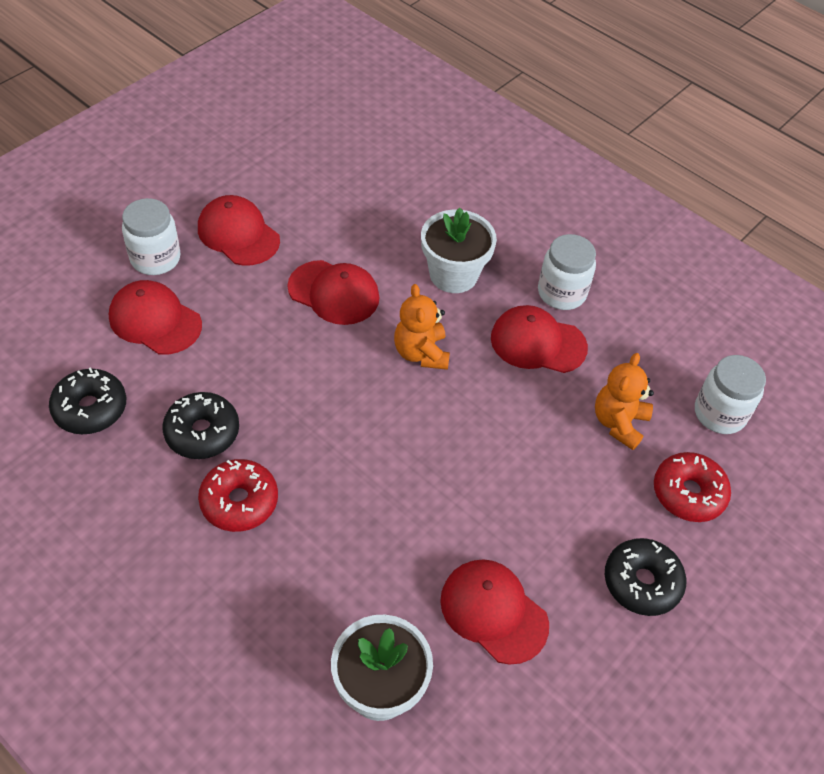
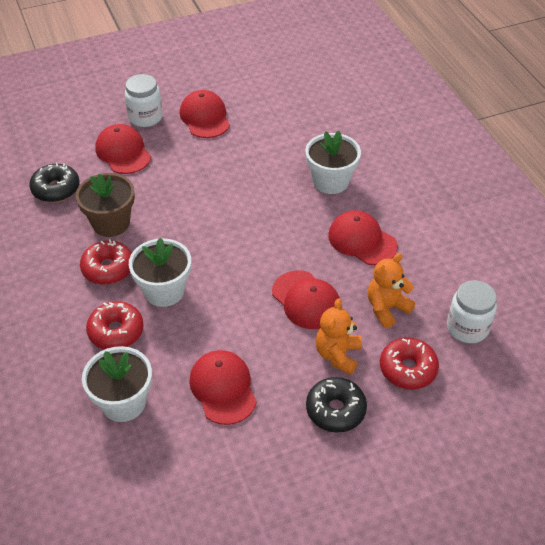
camera: 30 degrees right, 5 degrees down
black donut [162,392,239,459] -> brown flower pot [76,173,135,237]
red cap [288,260,380,325] -> red cap moved to [272,270,340,329]
orange teddy bear [394,284,450,370] -> orange teddy bear moved to [316,298,362,375]
white jar [538,234,596,310] -> none
none -> red donut [86,301,144,349]
none -> white flower pot [129,238,191,307]

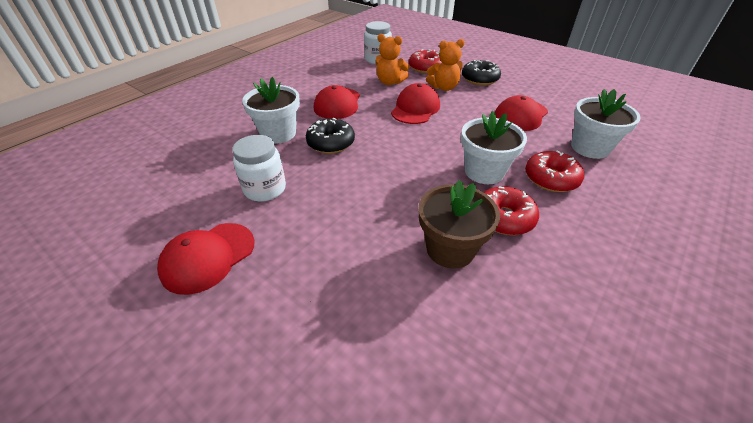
camera: 120 degrees left, 5 degrees down
black donut [29,163,80,202] -> black donut moved to [306,118,355,154]
red cap [95,124,151,174] -> none
white jar [125,74,163,127] -> white jar moved to [232,135,286,202]

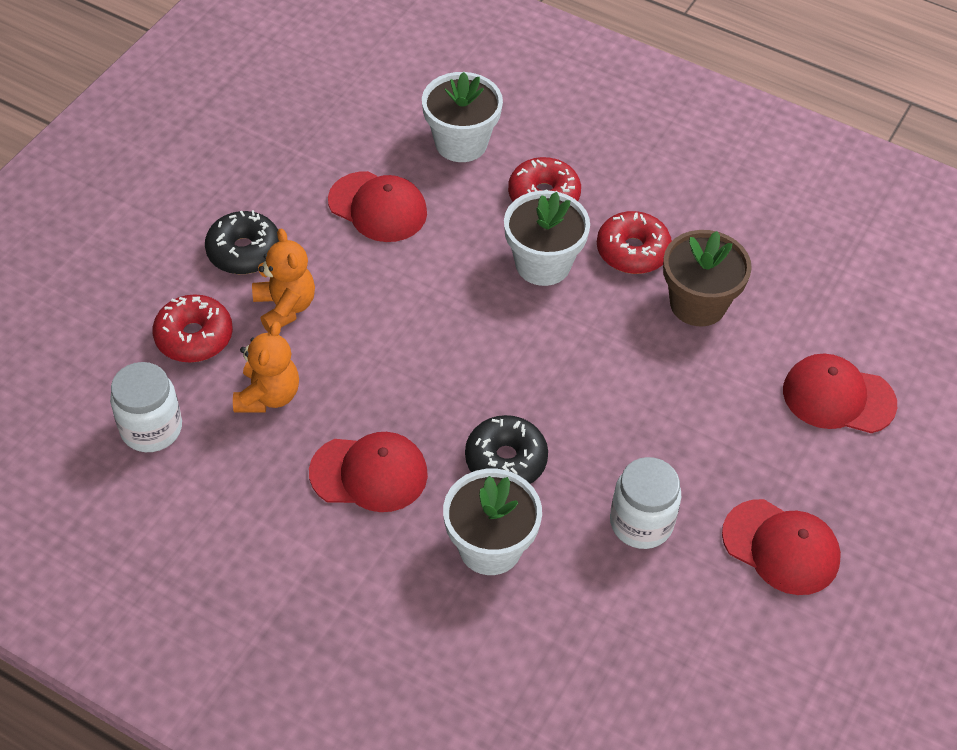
camera: 100 degrees left, 10 degrees up
red cap [391,83,440,124] -> red cap moved to [783,354,897,433]

